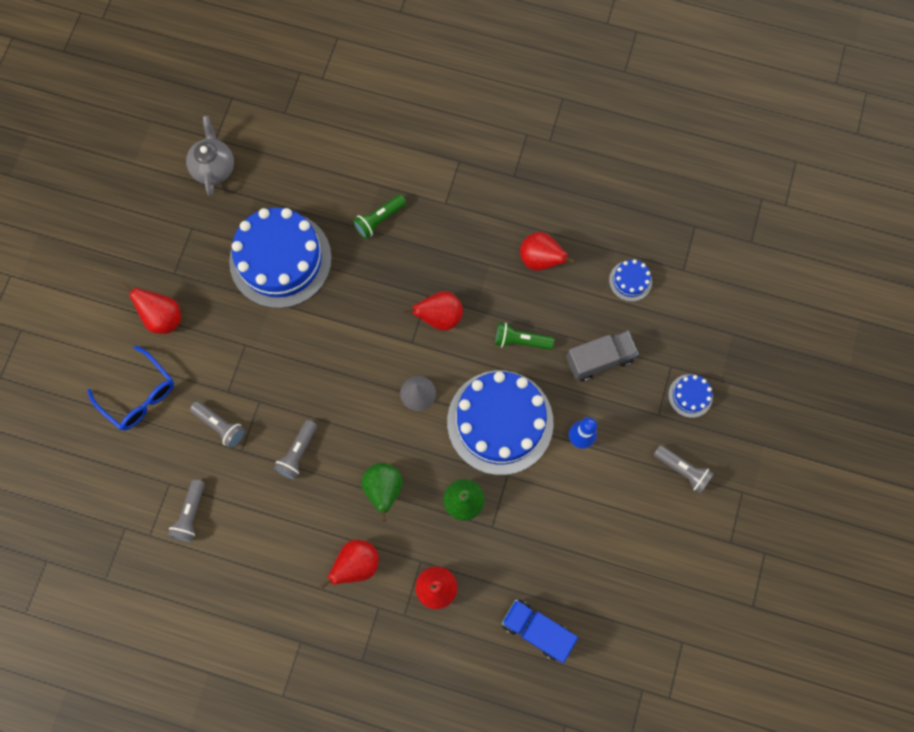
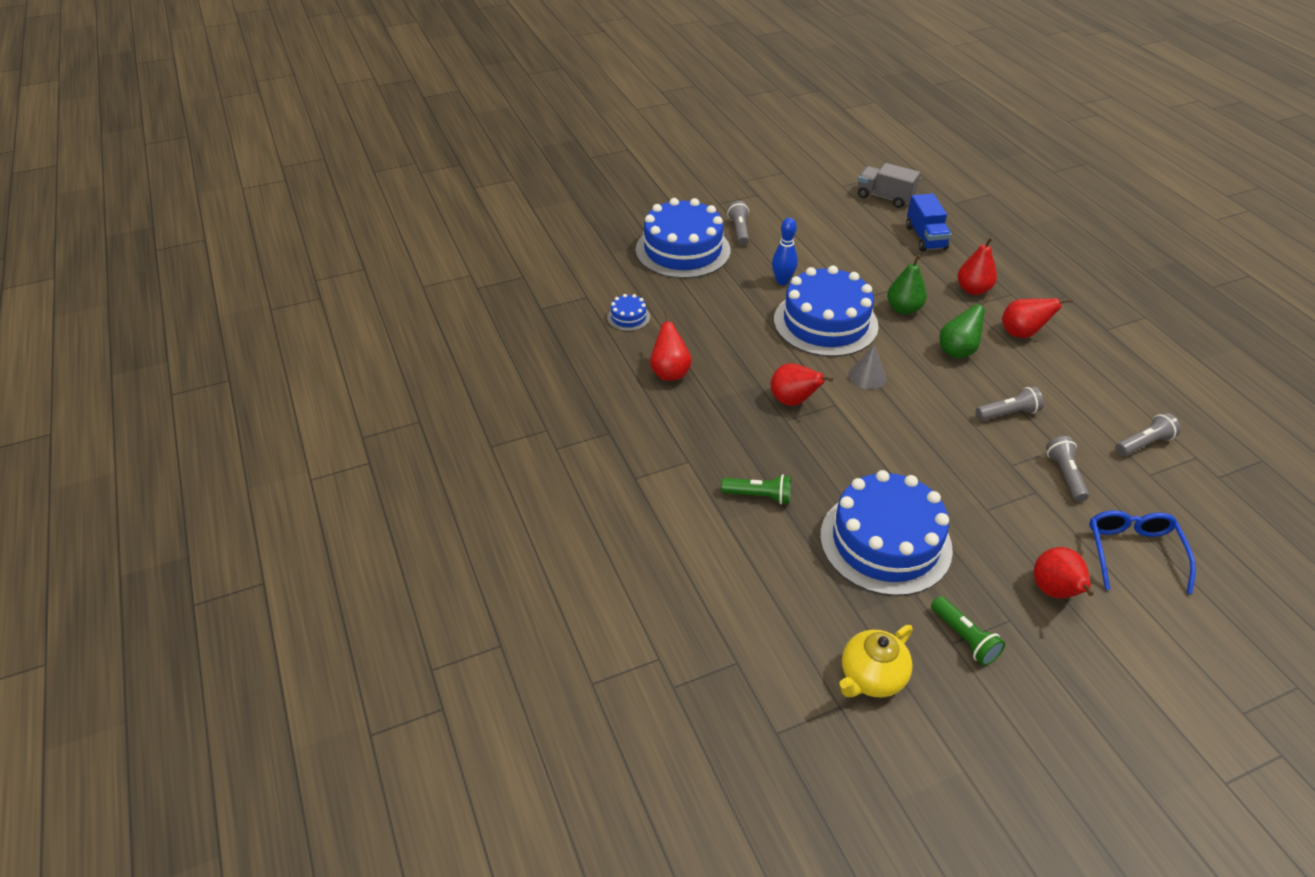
camera: 130 degrees left, 30 degrees down
grey teapot [186,116,234,196] -> yellow teapot [839,625,913,697]
green flashlight [495,323,554,350] -> green flashlight moved to [931,596,1005,666]
grey truck [566,331,638,381] -> grey truck moved to [858,163,920,208]
blue cake [668,374,713,418] -> blue cake [636,198,731,279], size x2.39

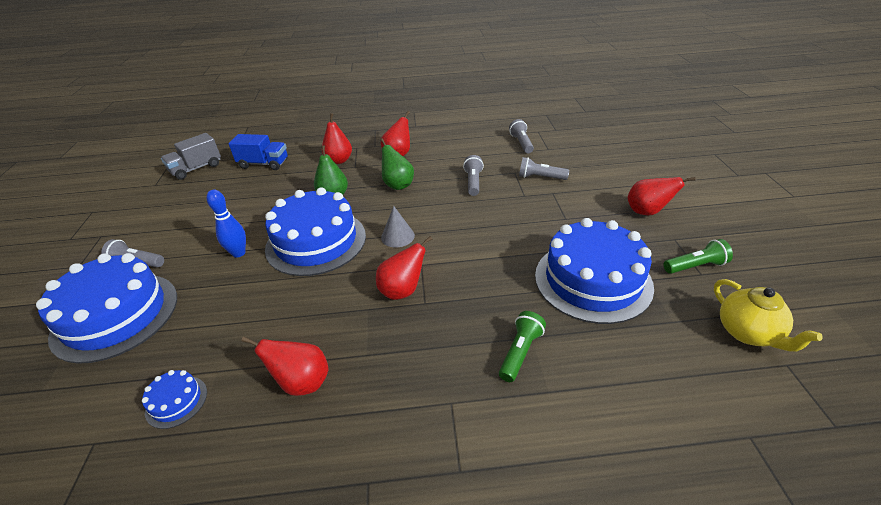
camera: 70 degrees left, 5 degrees down
blue glasses [1089,510,1196,594] -> none

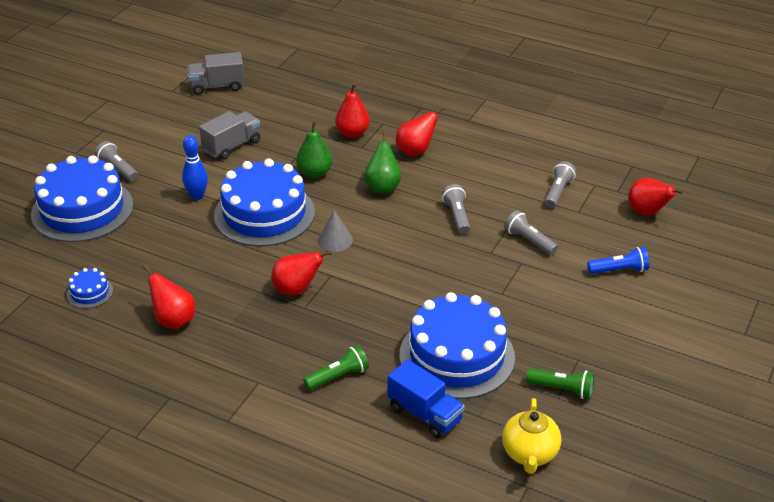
camera: 30 degrees right, 0 degrees up
blue truck [228,134,288,170] -> blue truck moved to [388,359,465,439]
grey flashlight [463,155,484,196] -> grey flashlight turned 45 degrees counterclockwise [442,184,470,234]
red pear [628,177,695,215] -> red pear moved to [628,178,683,215]
none -> grey truck [199,111,260,160]
none -> blue flashlight [587,247,649,274]

